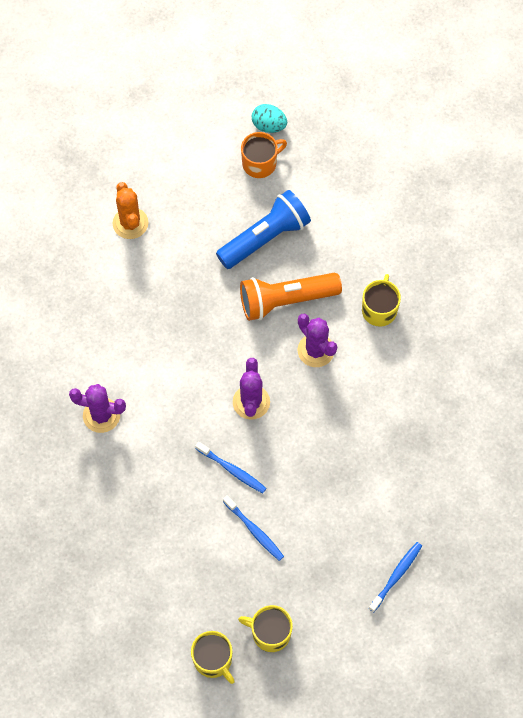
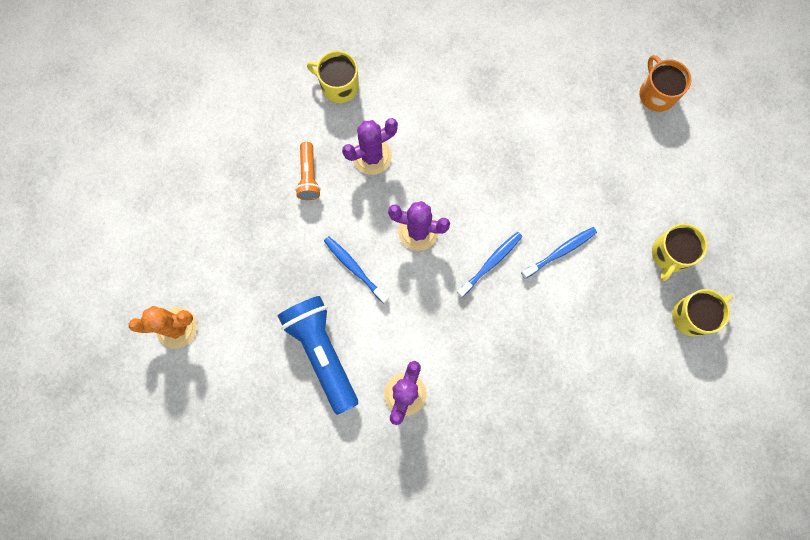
camera: 80 degrees left, 10 degrees up
blue flashlight [216,190,311,269] -> blue flashlight moved to [278,296,358,415]
orange flashlight [240,273,342,321] -> orange flashlight [295,142,321,200], size x0.53
orange mug [241,132,287,178] -> orange mug moved to [639,55,692,112]
turquoise egg [252,104,287,133] -> none
blue toothbrush [369,542,422,612] -> blue toothbrush moved to [324,236,389,304]

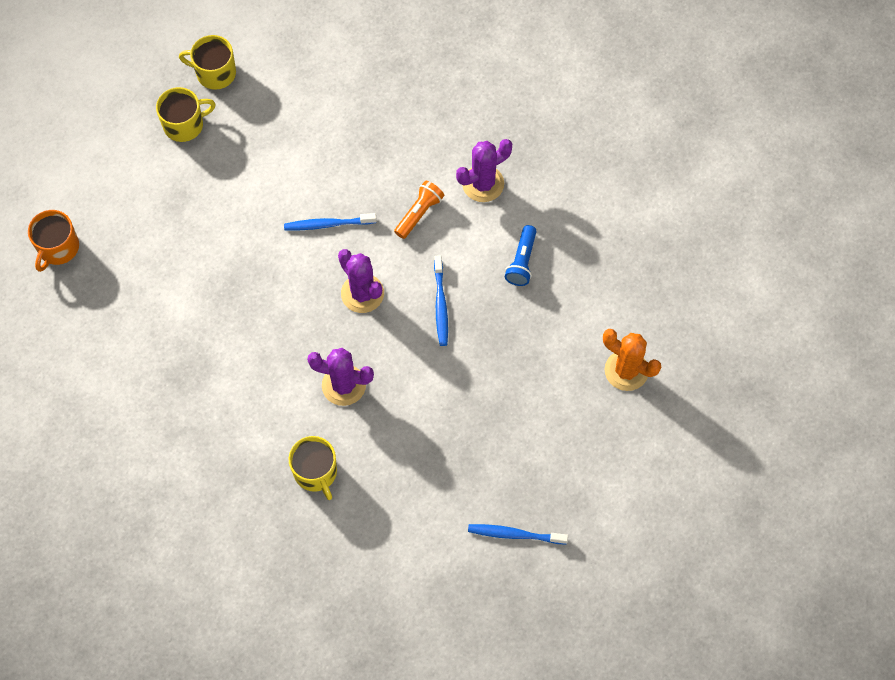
camera: 140 degrees left, 10 degrees down
blue flashlight [278,296,358,415] -> blue flashlight [505,225,537,286], size x0.53
orange flashlight [295,142,321,200] -> orange flashlight moved to [394,181,444,239]
blue toothbrush [521,227,597,279] -> blue toothbrush moved to [468,524,568,545]

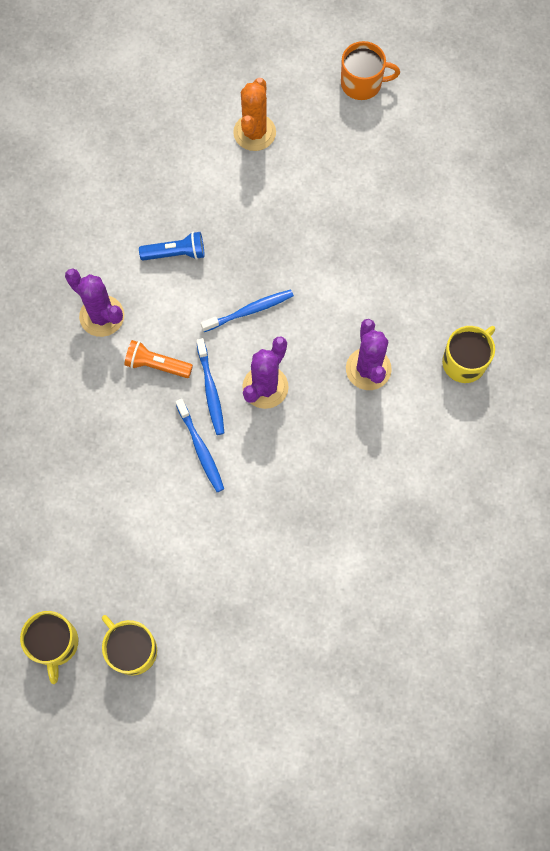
camera: 110 degrees left, 5 degrees up
orange mug [28,210,79,272] -> orange mug moved to [341,41,400,100]
blue toothbrush [468,524,568,545] -> blue toothbrush moved to [196,338,224,435]

